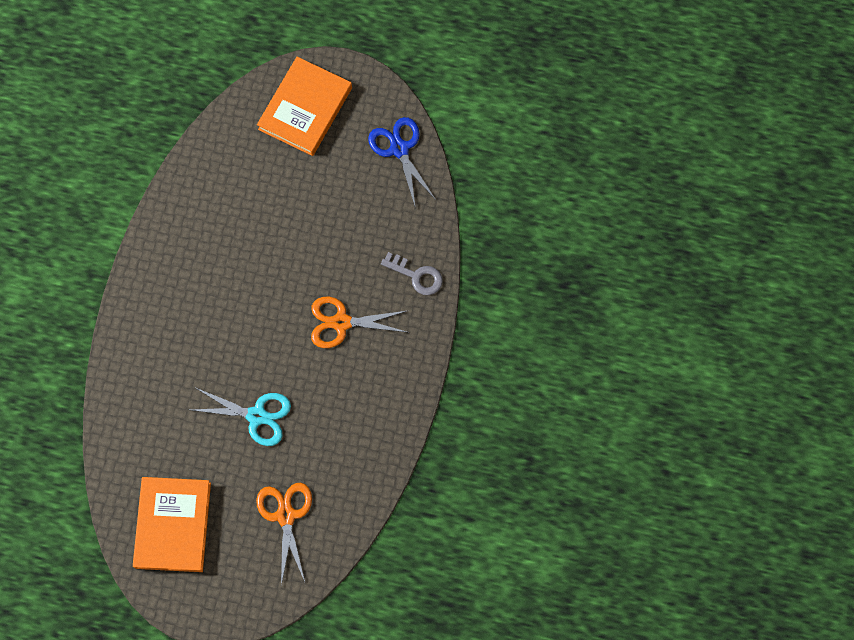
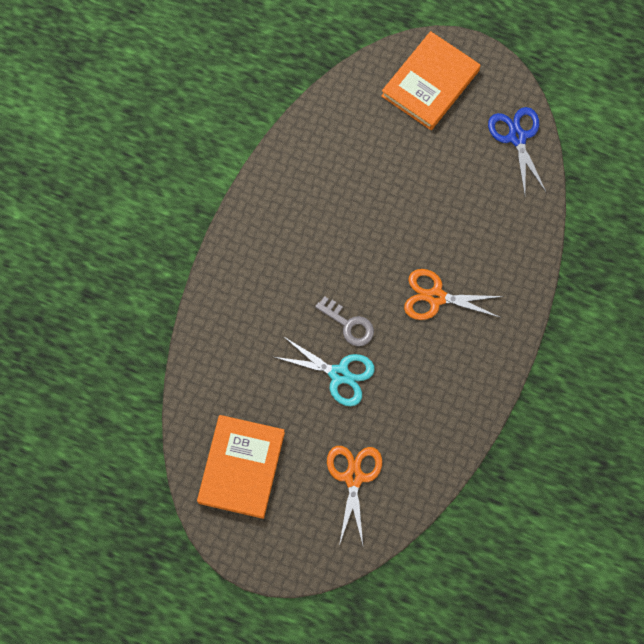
camera: 10 degrees right, 0 degrees up
grey key [381,252,443,295] -> grey key moved to [315,296,374,346]

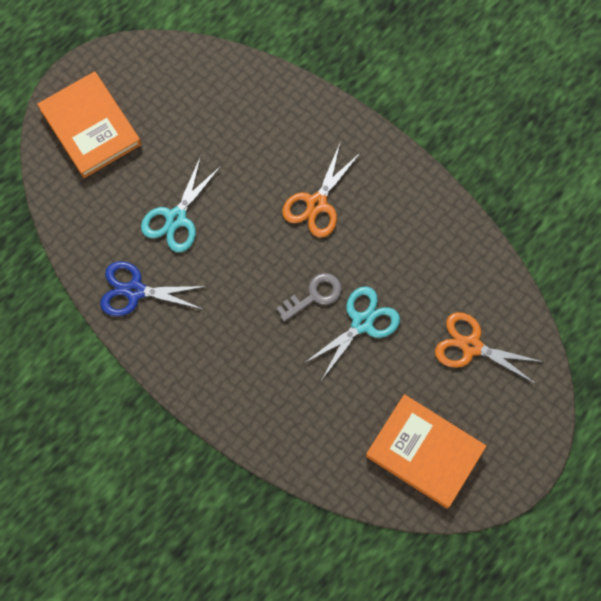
camera: 70 degrees left, 0 degrees up
blue scissors [488,107,547,195] -> blue scissors moved to [100,261,208,316]
none -> turquoise scissors [141,156,221,252]

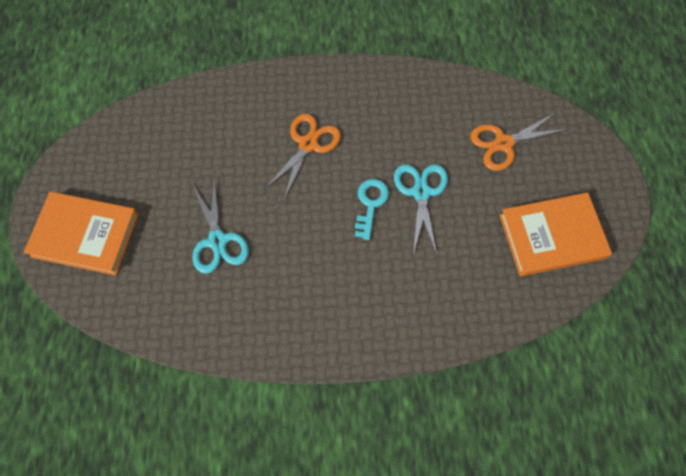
camera: 45 degrees left, 5 degrees down
blue scissors [100,261,208,316] -> none
grey key [276,273,342,322] -> turquoise key [355,179,389,240]
orange scissors [282,144,361,238] -> orange scissors turned 135 degrees counterclockwise [264,114,341,200]

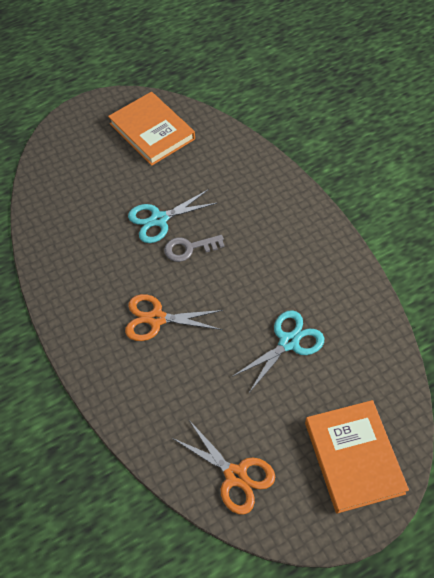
camera: 115 degrees left, 10 degrees down
turquoise key [355,179,389,240] -> grey key [164,235,225,262]
orange scissors [470,113,568,171] -> orange scissors moved to [172,420,275,515]

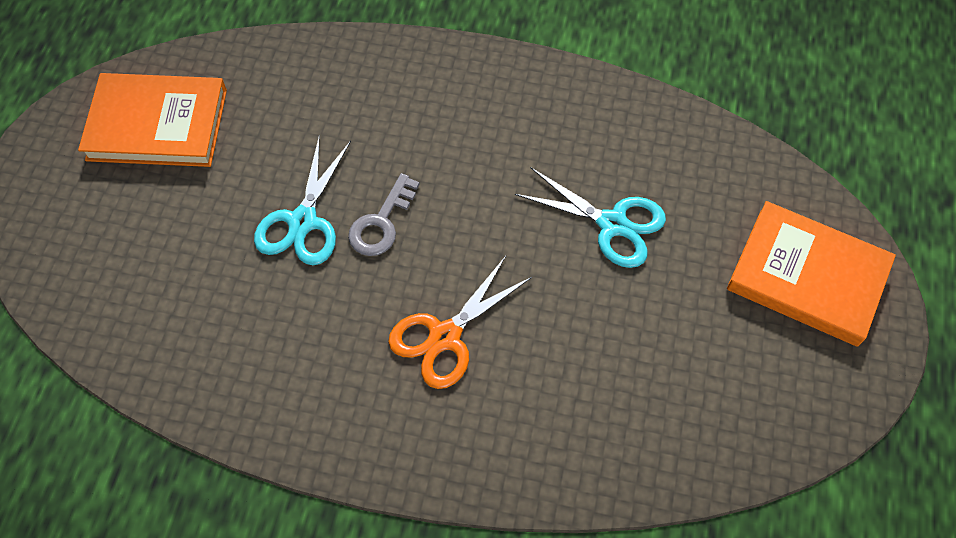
camera: 50 degrees left, 5 degrees up
orange scissors [172,420,275,515] -> none
turquoise scissors [232,310,324,393] -> turquoise scissors turned 120 degrees clockwise [515,167,666,268]

